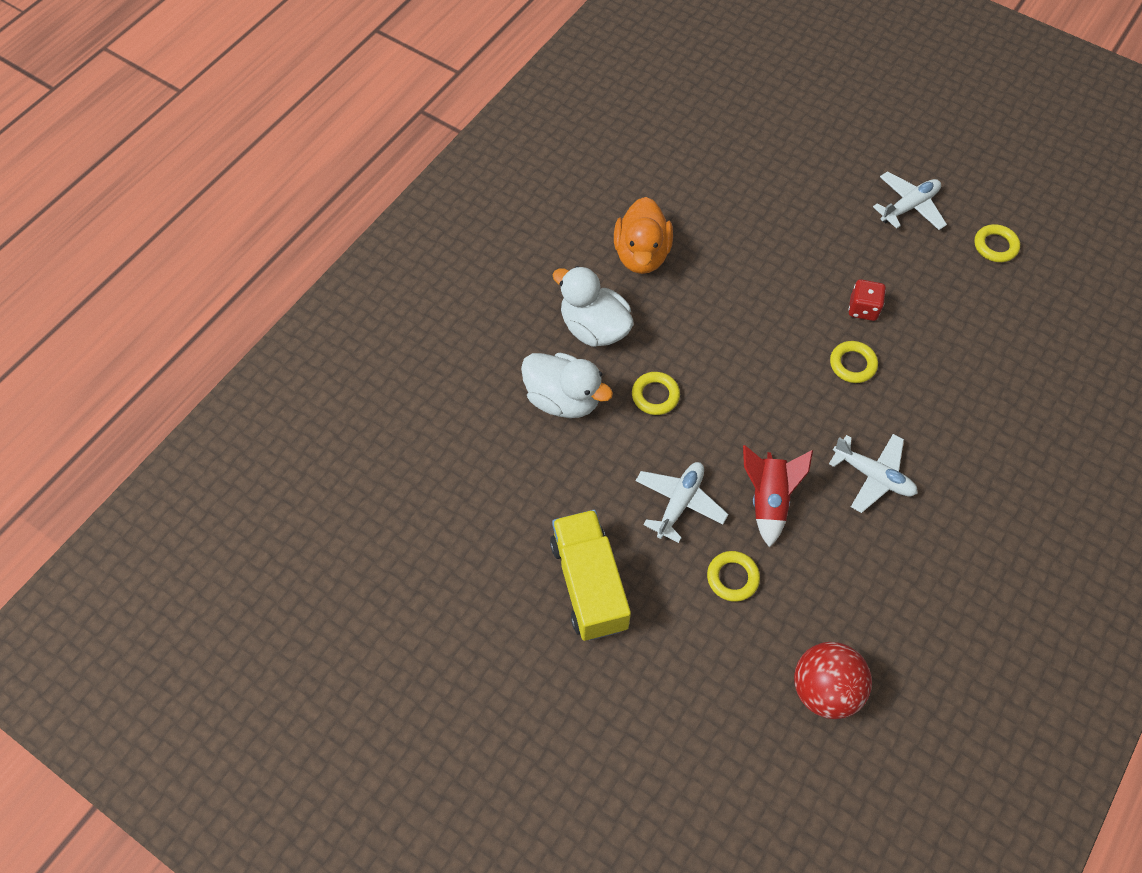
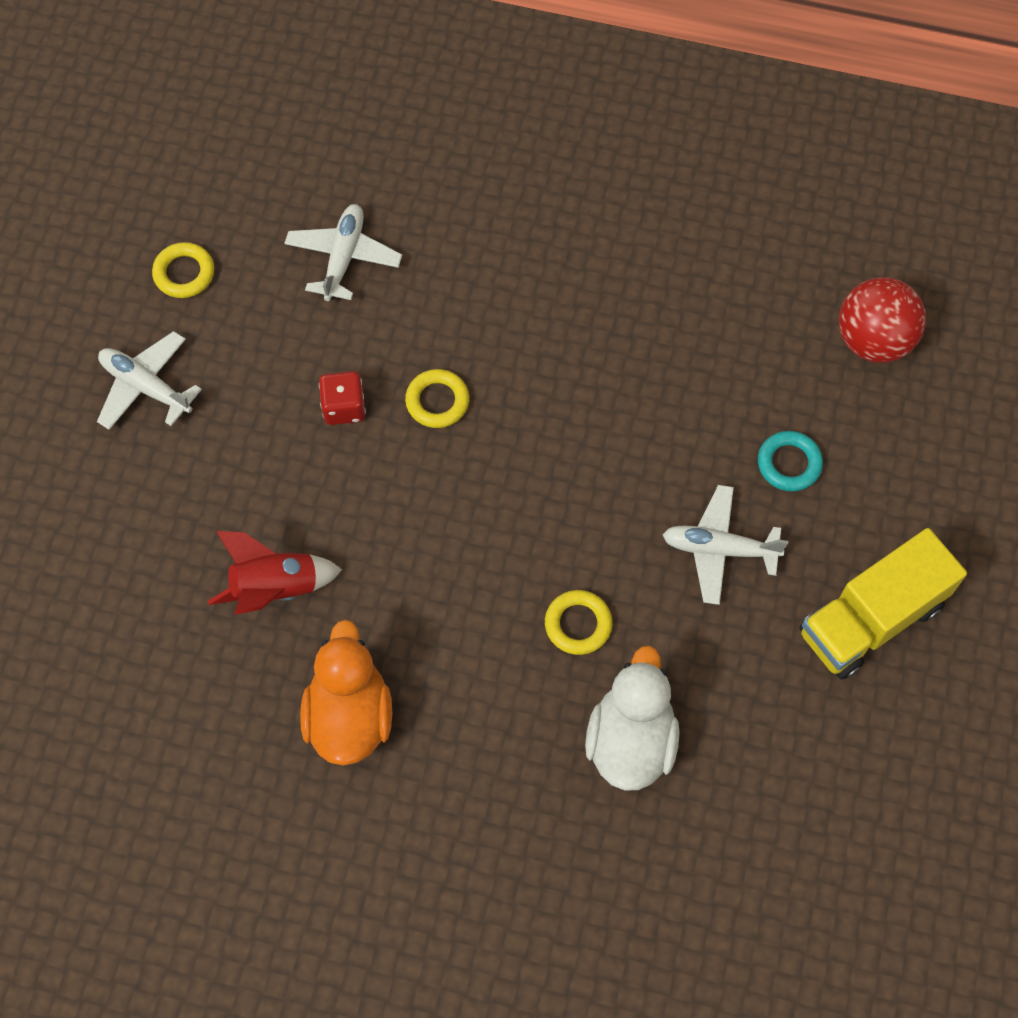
camera: 110 degrees left, 5 degrees up
white duck [553,266,634,347] -> none
orange duck [614,197,673,274] -> orange duck turned 75 degrees counterclockwise [300,619,392,765]
yellow ring [707,551,760,602] -> turquoise ring [758,431,823,492]
red rocket [743,445,813,547] -> red rocket moved to [208,531,342,615]
white plane [829,434,918,513] -> white plane moved to [284,204,402,301]

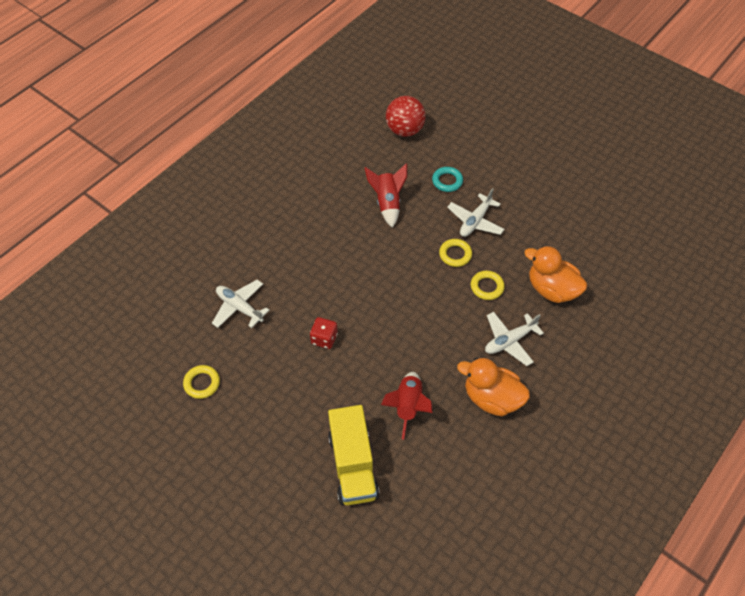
camera: 65 degrees left, 10 degrees down
white plane [97,331,202,430] -> white plane moved to [485,312,544,366]
yellow ring [405,369,469,428] -> yellow ring moved to [439,239,472,267]
white duck [585,645,680,790] -> orange duck [524,246,587,303]
yellow truck [799,528,967,680] -> yellow truck moved to [328,405,380,505]
none -> red rocket [365,163,407,228]

